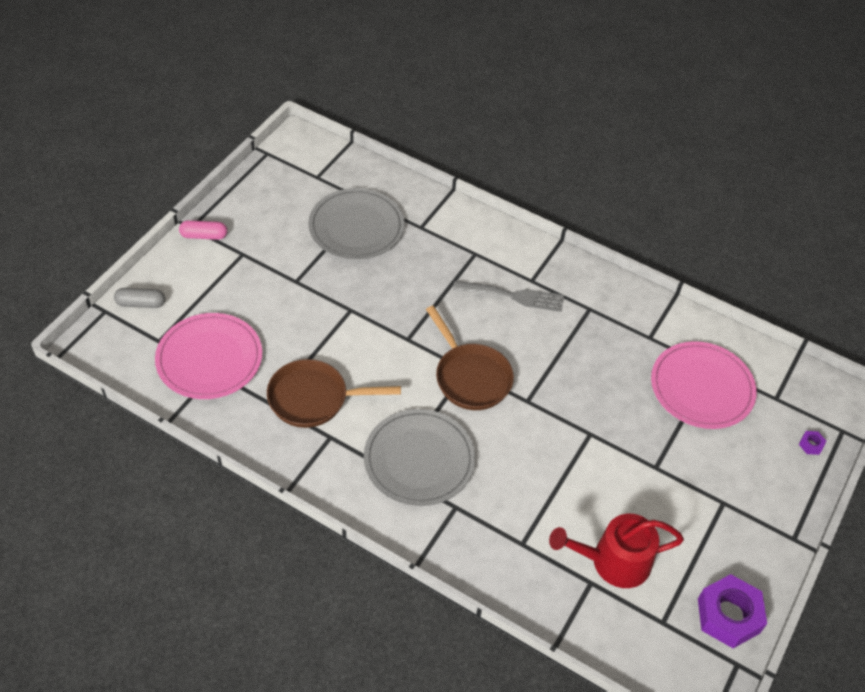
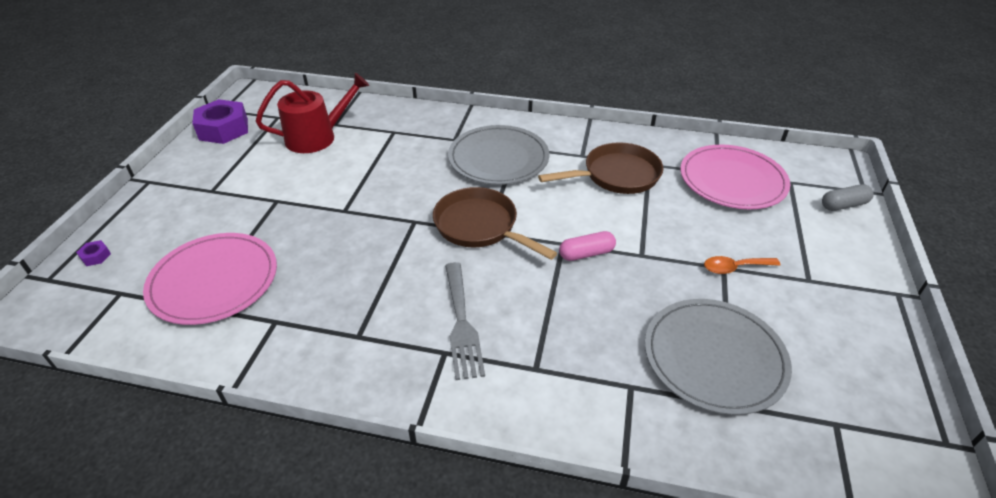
camera: 165 degrees right, 10 degrees down
pink capsule [179,220,227,240] -> pink capsule moved to [559,231,616,261]
grey fork [453,281,564,312] -> grey fork turned 90 degrees counterclockwise [445,262,485,380]
none -> orange spoon [704,256,781,274]

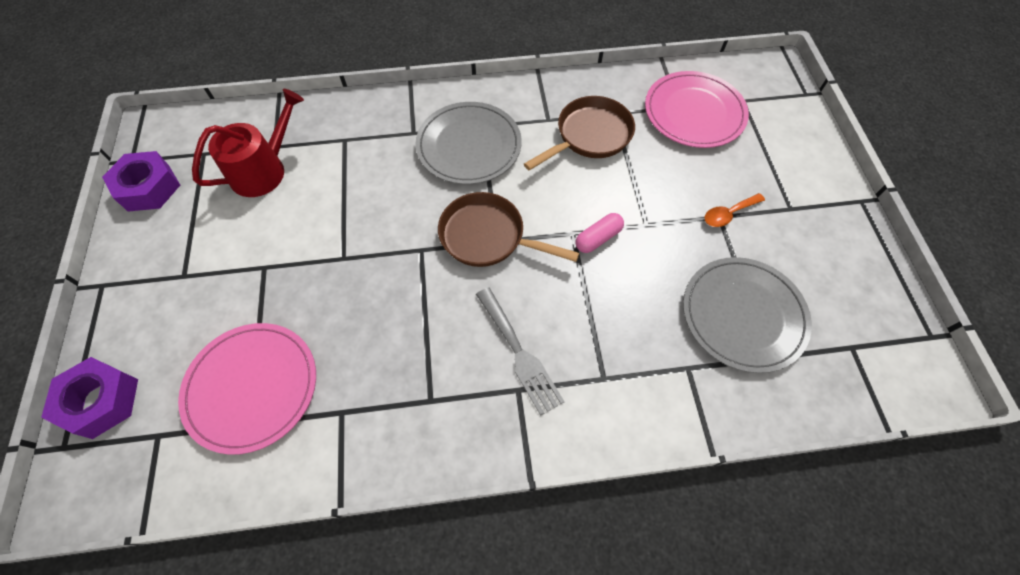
camera: 20 degrees left, 20 degrees up
purple nut [76,240,111,266] -> purple nut [41,357,138,439], size x2.43
grey capsule [822,184,874,211] -> none

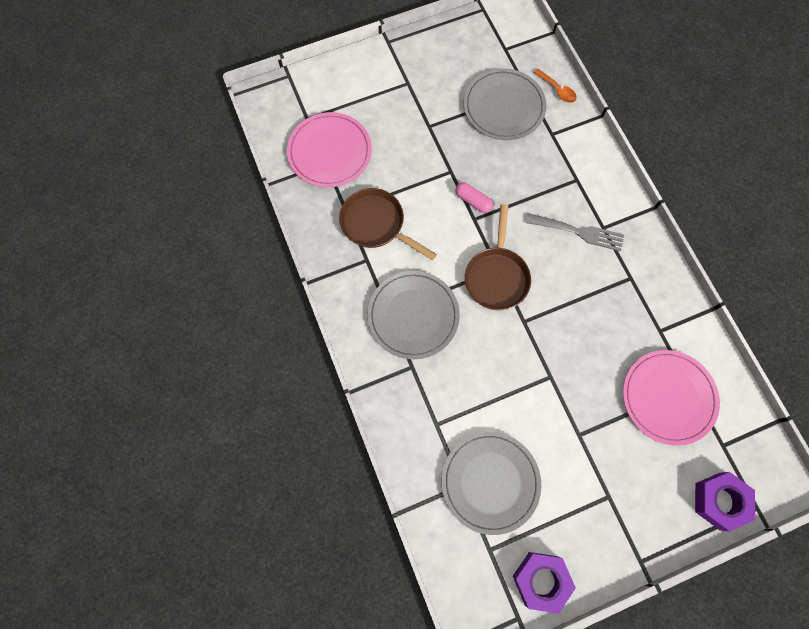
camera: 105 degrees left, 10 degrees up
red watering can [192,89,304,197] -> grey plate [442,432,541,535]
grey fork [476,287,565,416] -> grey fork turned 60 degrees clockwise [526,213,624,251]
orange spoon [705,193,765,227] -> orange spoon moved to [534,69,577,103]

